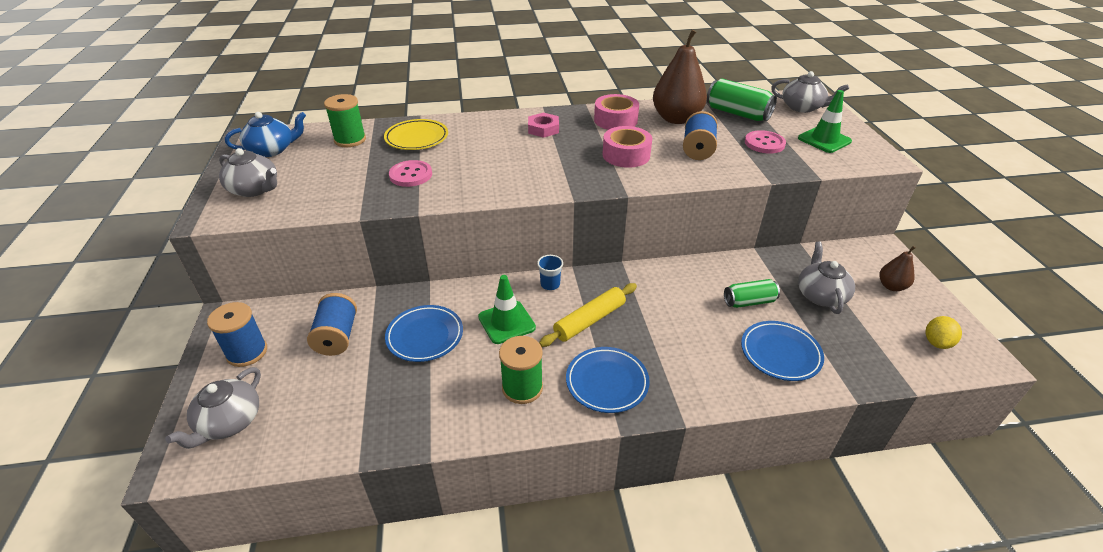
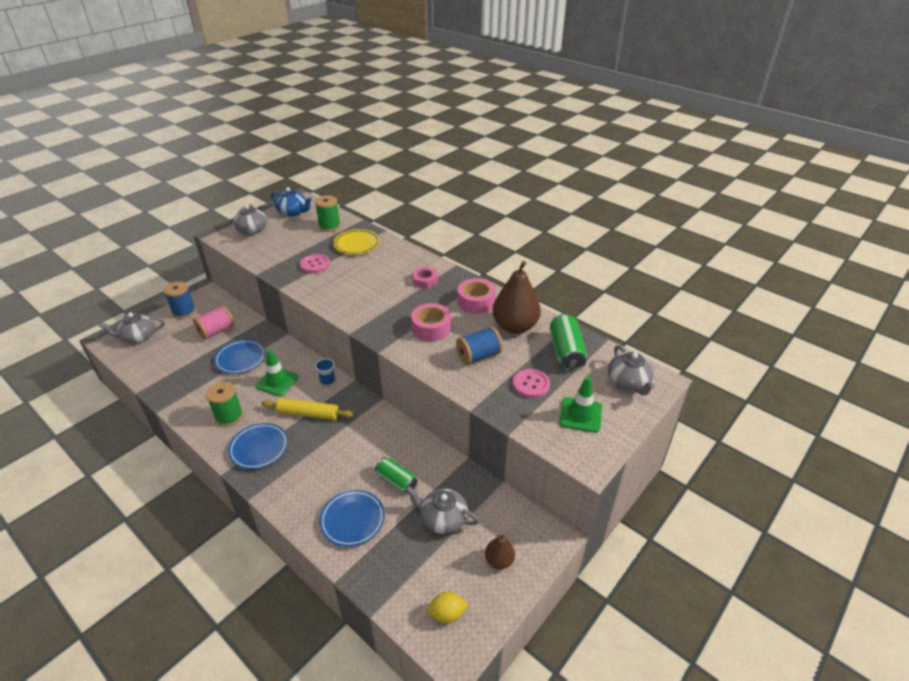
camera: 50 degrees right, 0 degrees up
blue spool [307,293,357,356] -> pink spool [193,305,234,340]
grey teapot [798,241,855,314] -> grey teapot turned 120 degrees counterclockwise [405,486,479,534]

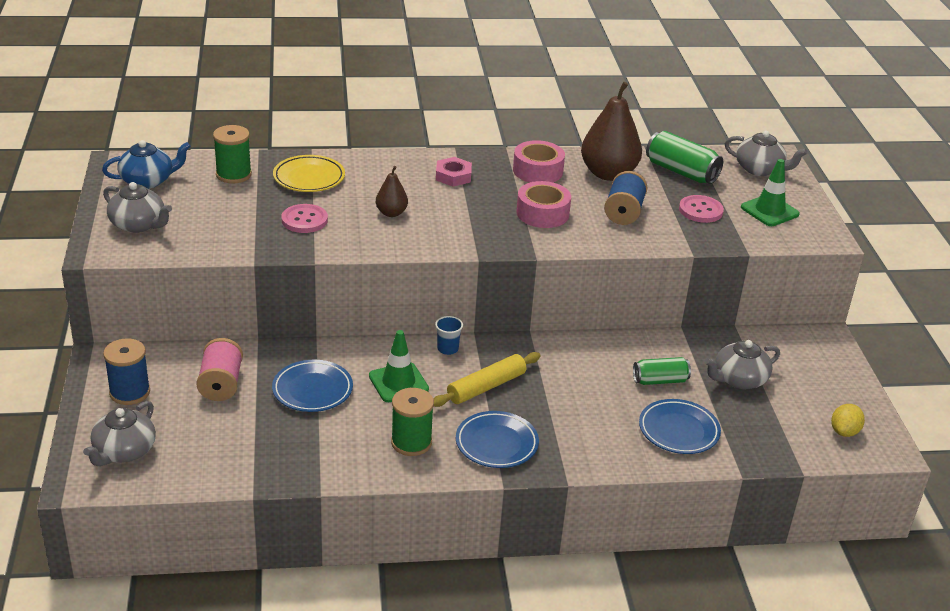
camera: 50 degrees left, 5 degrees down
brown pear [485,534,515,569] -> brown pear moved to [376,166,408,217]

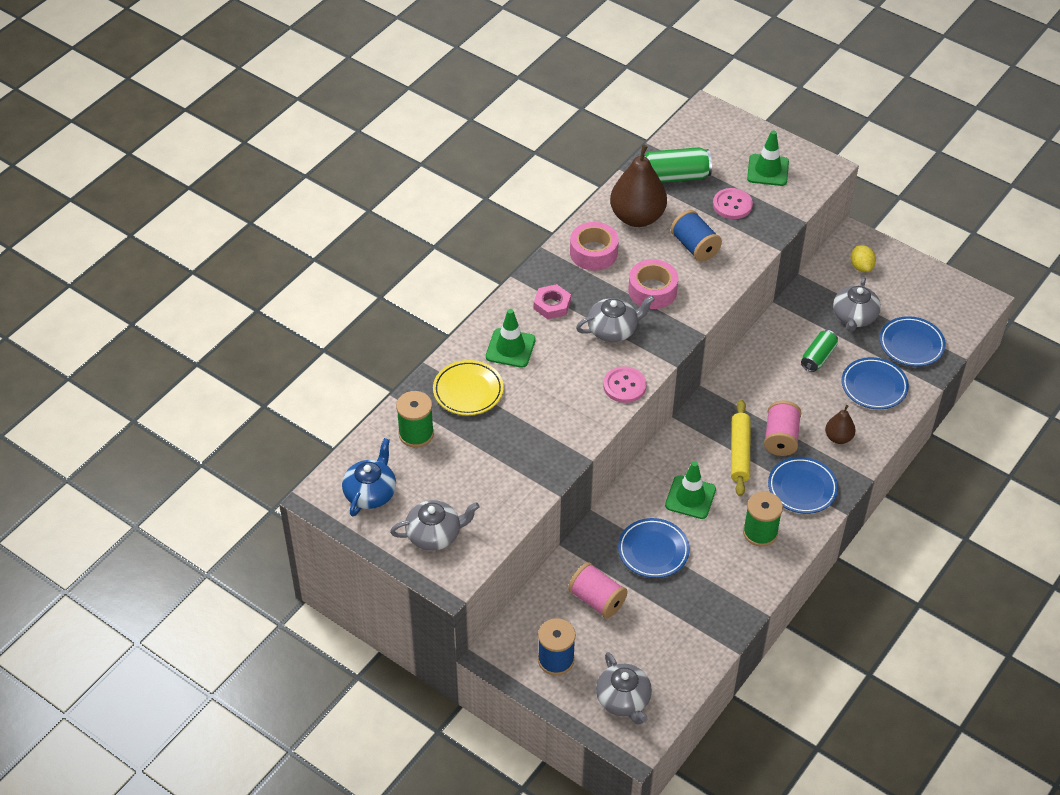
camera: 45 degrees left, 15 degrees up
pink button [282,204,328,233] -> pink button moved to [603,366,646,403]
brown pear [376,166,408,217] -> brown pear moved to [825,405,856,444]
blue cup [435,316,463,355] -> none
grey teapot [725,131,808,176] -> grey teapot moved to [576,295,655,342]
yellow lemon [831,404,865,437] -> yellow lemon moved to [851,245,876,272]
none -> green traffic cone [486,309,535,368]
none -> pink spool [764,401,801,456]
none -> blue plate [880,316,946,367]

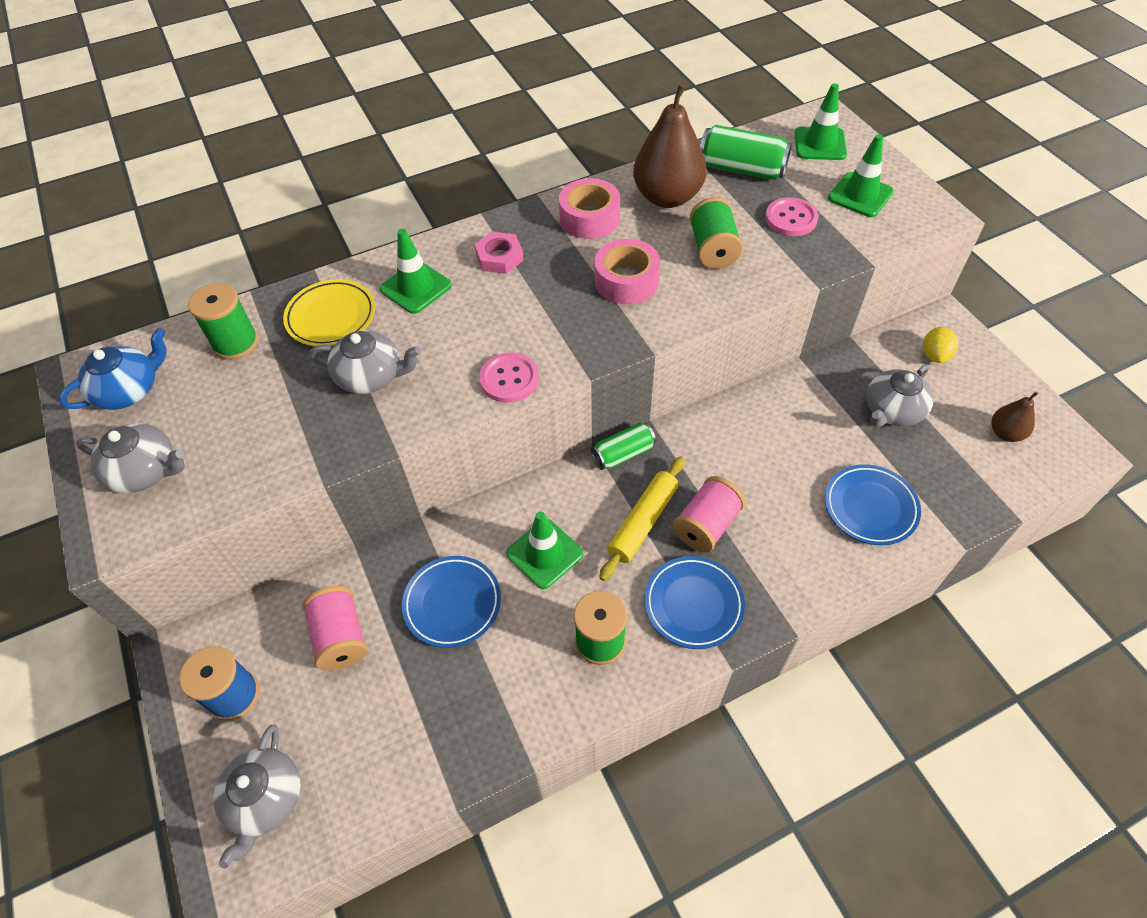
camera: 30 degrees right, 5 degrees up
grey teapot [576,295,655,342] -> grey teapot moved to [310,331,421,394]
blue spool [671,210,722,262] -> green spool [690,197,743,269]
green can [801,330,838,372] -> green can moved to [591,423,656,470]
brown pear [825,405,856,444] -> brown pear moved to [992,392,1038,442]
blue plate [880,316,946,367] -> none
none -> green traffic cone [795,83,847,160]

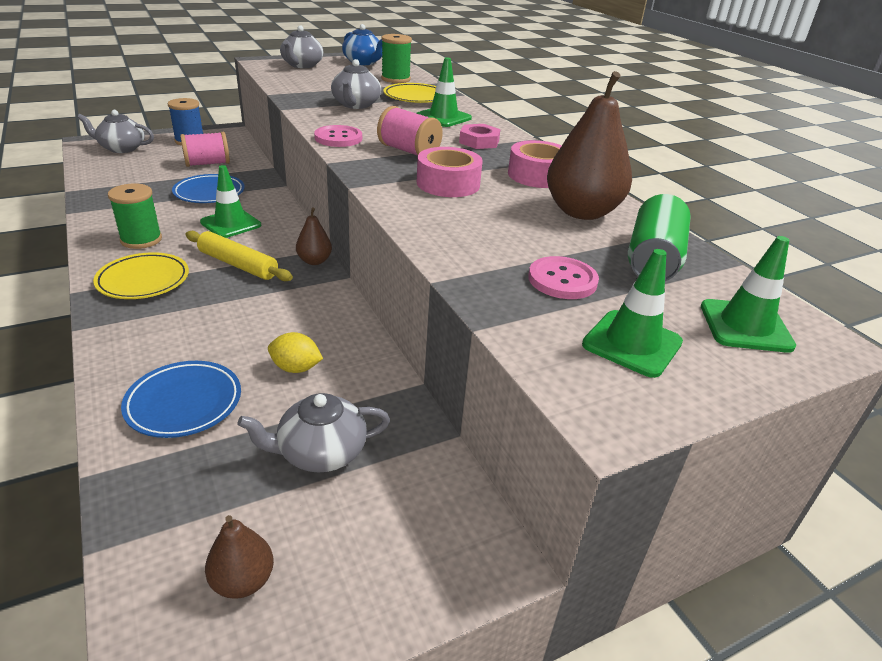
camera: 85 degrees right, 20 degrees down
green can [591,423,656,470] -> brown pear [296,207,332,265]
blue plate [644,556,745,649] -> yellow plate [93,252,189,299]
pink spool [673,476,745,553] -> pink spool moved to [377,106,443,156]
green spool [690,197,743,269] -> none
grey teapot [866,364,933,427] -> grey teapot turned 60 degrees counterclockwise [238,393,390,473]
yellow lemon [923,327,958,363] -> yellow lemon moved to [268,332,323,373]

